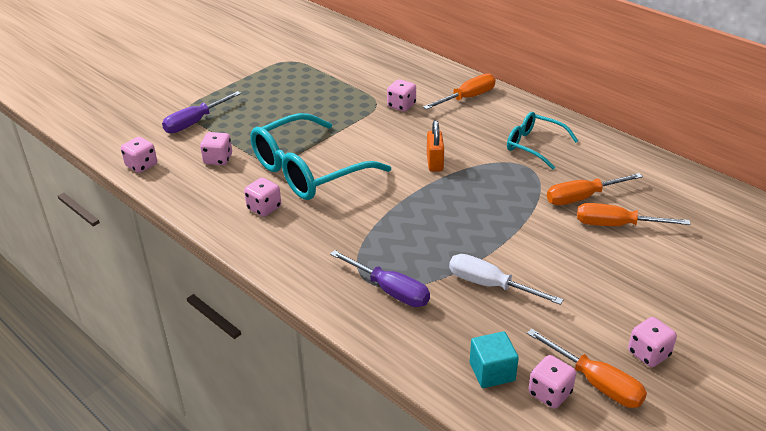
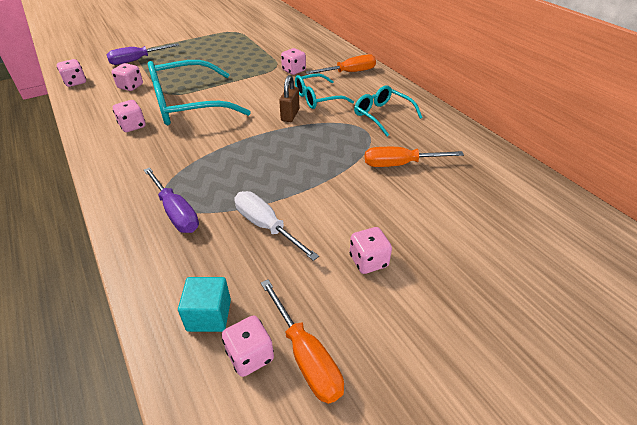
camera: 15 degrees right, 5 degrees up
orange padlock [427,120,444,172] -> brown padlock [279,75,299,122]
orange screwdriver [577,203,691,226] -> none
pink dice [628,317,677,367] -> pink dice moved to [350,227,392,274]
none -> turquoise glasses [295,74,354,109]

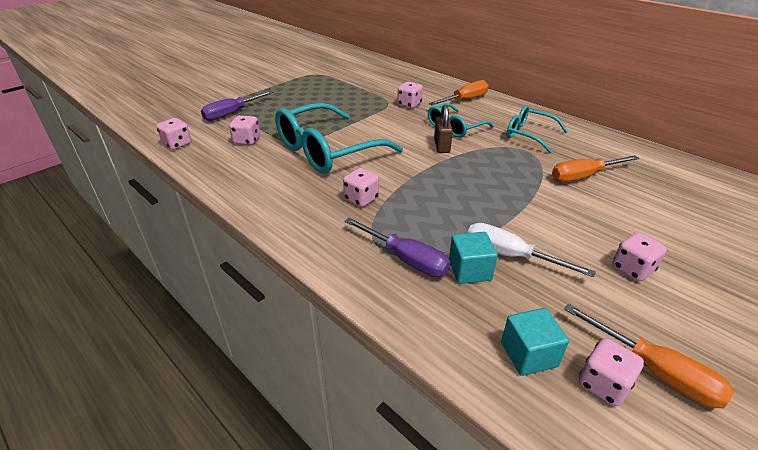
camera: 15 degrees left, 5 degrees down
pink dice [113,100,145,132] -> pink dice moved to [343,168,379,207]
none -> turquoise cube [449,232,498,284]

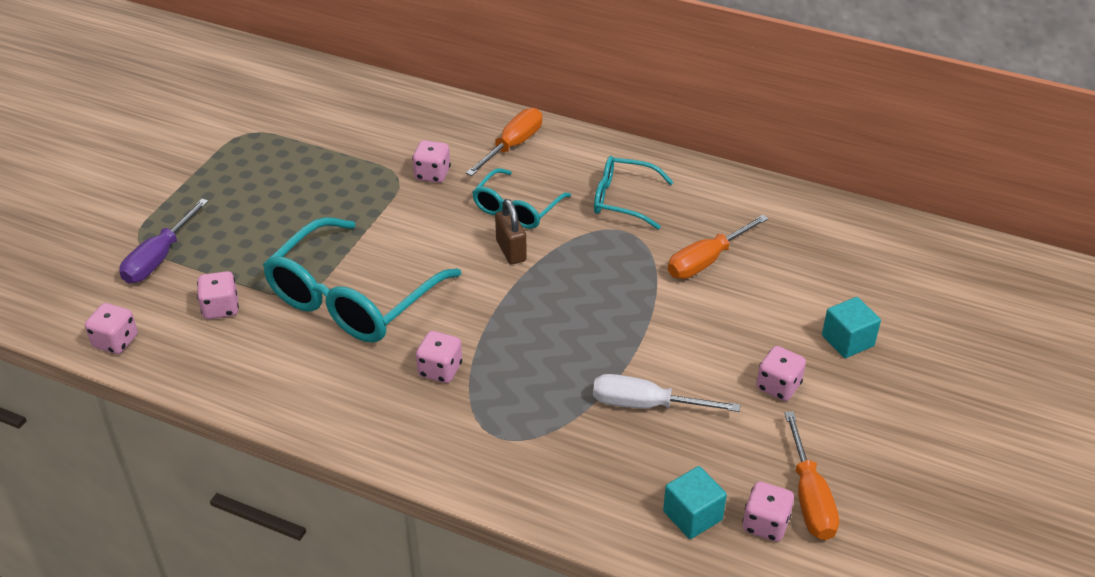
camera: 20 degrees left, 5 degrees up
purple screwdriver [345,218,451,277] -> none
turquoise cube [449,232,498,284] -> turquoise cube moved to [822,297,881,358]
orange screwdriver [564,304,734,408] -> orange screwdriver turned 60 degrees clockwise [784,411,839,540]

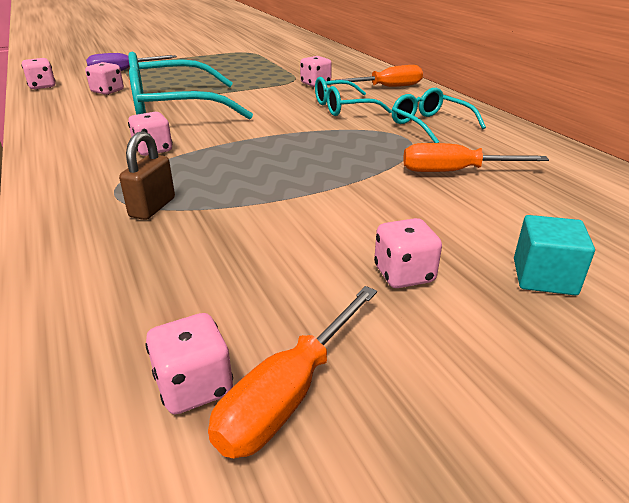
camera: 40 degrees right, 10 degrees down
brown padlock [495,199,527,265] -> brown padlock moved to [119,131,175,220]
white screwdriver [593,374,741,412] -> none
turquoise cube [663,466,727,539] -> none

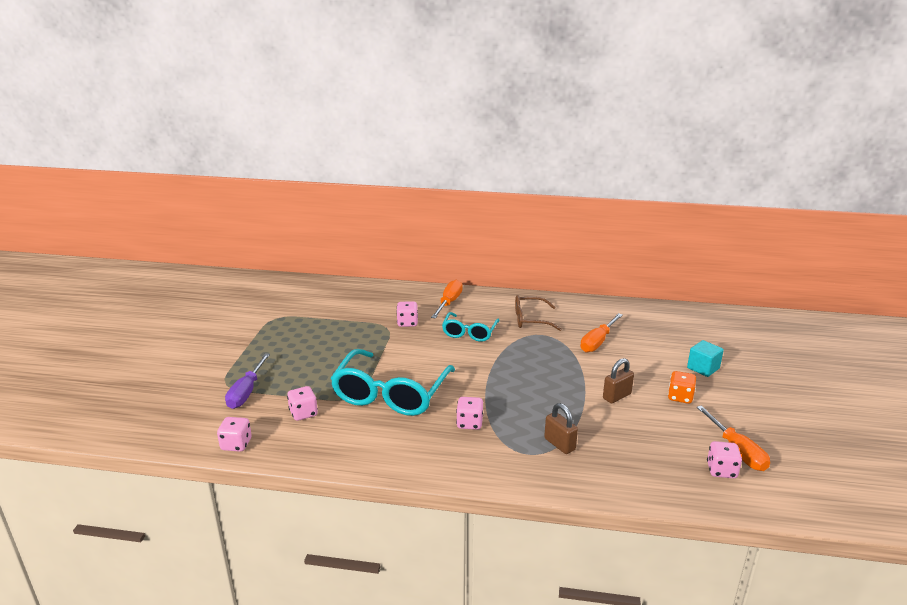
camera: 55 degrees left, 5 degrees down
pink dice [374,218,442,288] -> orange dice [668,371,696,404]
turquoise glasses [392,88,486,143] -> brown glasses [515,295,562,331]
none -> brown padlock [603,358,634,404]

